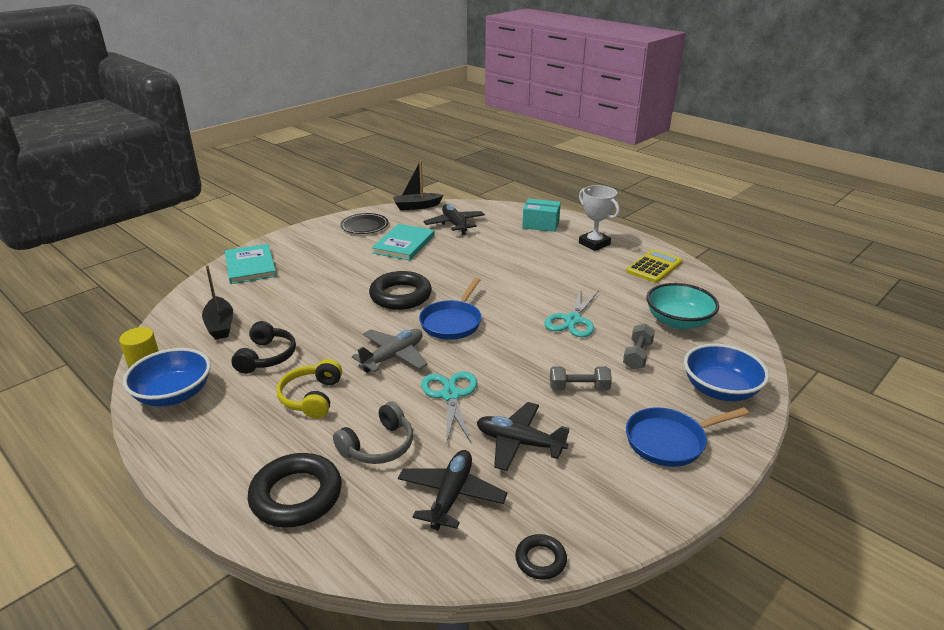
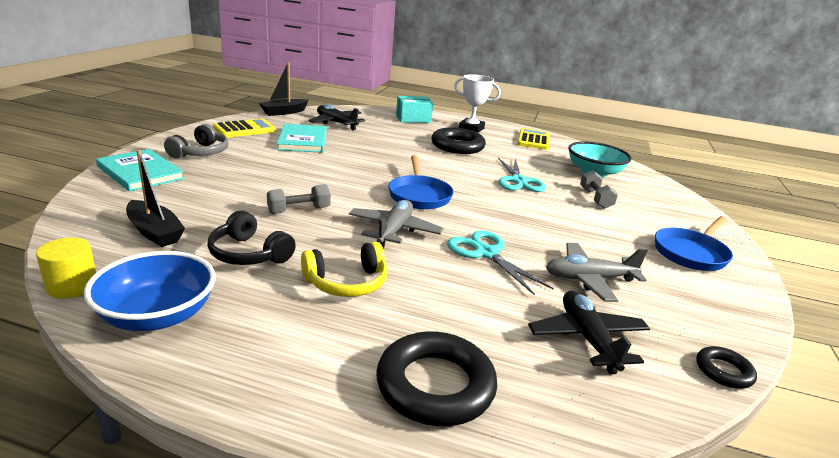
camera: 30 degrees left, 5 degrees down
black headphones [231,321,296,374] -> black headphones turned 150 degrees clockwise [207,210,296,265]
yellow headphones [277,359,342,419] -> yellow headphones turned 90 degrees counterclockwise [301,242,387,297]
grey headphones [333,402,413,464] -> grey headphones moved to [164,124,228,159]
black plate [341,213,388,234] -> yellow calculator [213,119,276,138]
black ring [369,271,432,310] -> black ring moved to [431,127,486,154]
black plane [477,402,570,471] -> grey plane [546,243,648,302]
grey dumbbell [550,366,612,391] -> grey dumbbell moved to [267,184,331,214]
blue bowl [684,344,769,401] -> none

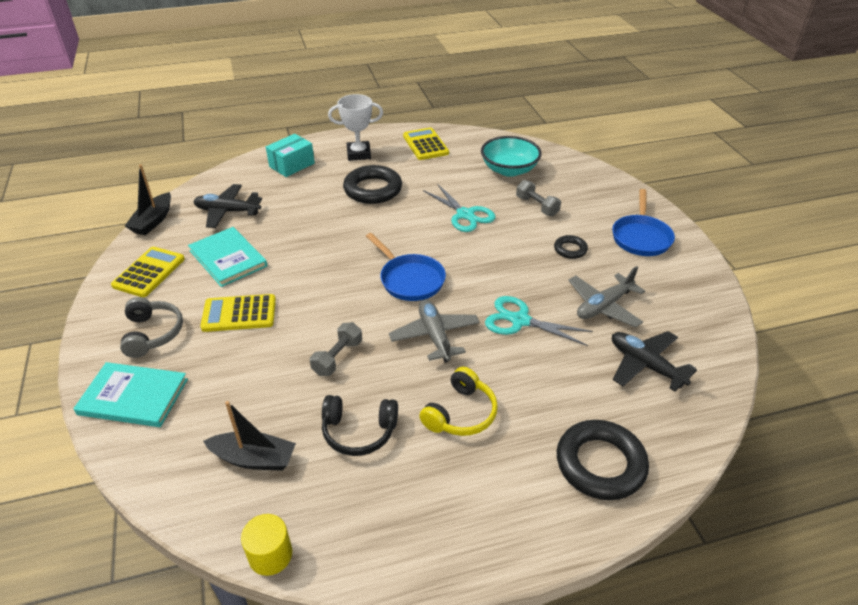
camera: 30 degrees left, 15 degrees up
blue bowl [84,251,216,331] -> none
black ring [696,346,757,389] -> black ring moved to [554,235,588,259]
none -> yellow calculator [200,294,276,332]

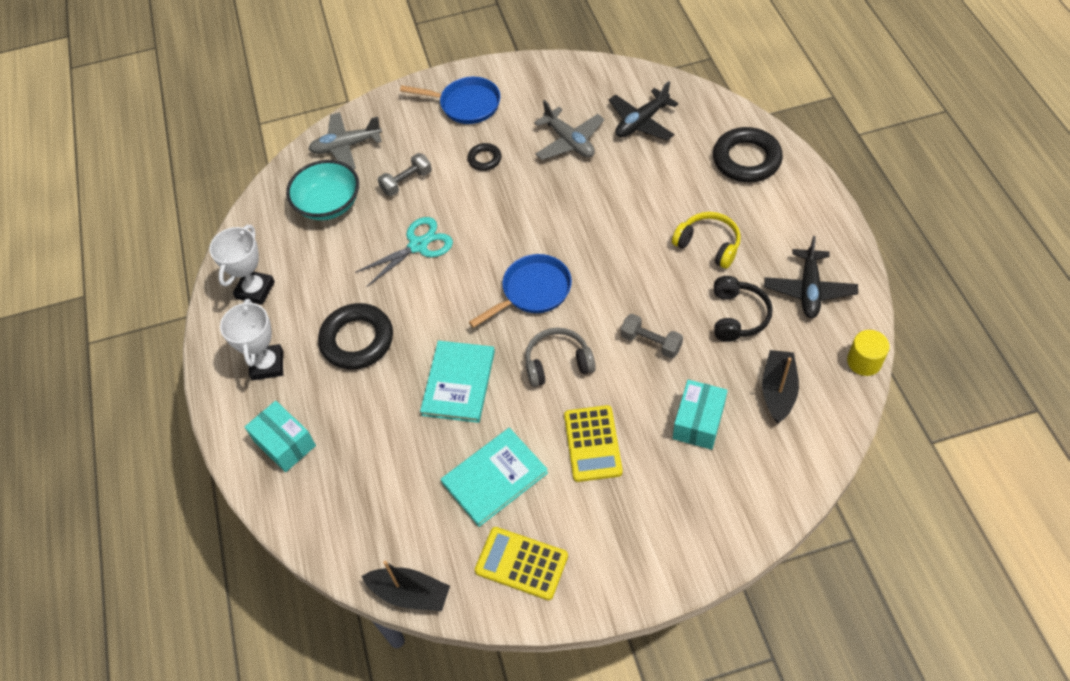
camera: 85 degrees left, 15 degrees up
turquoise book [73,362,188,427] -> turquoise book moved to [420,341,495,423]
grey headphones [120,297,183,358] -> grey headphones moved to [525,328,596,387]
black plane [193,184,262,228] -> black plane moved to [764,236,858,318]
grey plane [389,299,480,363] -> grey plane moved to [309,112,382,169]
yellow calculator [403,128,449,160] -> white trophy [209,225,275,305]
turquoise scissors [485,296,593,346] -> none
none -> turquoise box [673,380,728,450]

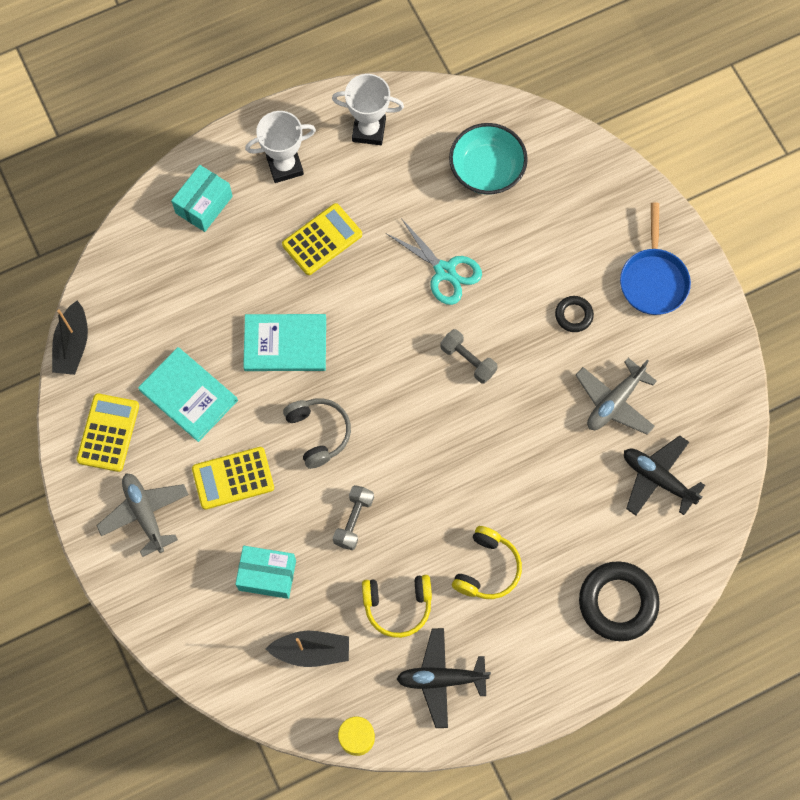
camera: 75 degrees right, 15 degrees up
grey plane [309,112,382,169] -> grey plane moved to [96,474,189,557]
black ring [318,303,393,369] -> yellow calculator [282,203,362,275]
grey dumbbell [378,153,432,196] -> grey dumbbell moved to [440,329,498,384]
blue pan [469,254,572,328] -> none
black headphones [714,276,773,342] -> yellow headphones [362,575,432,638]

